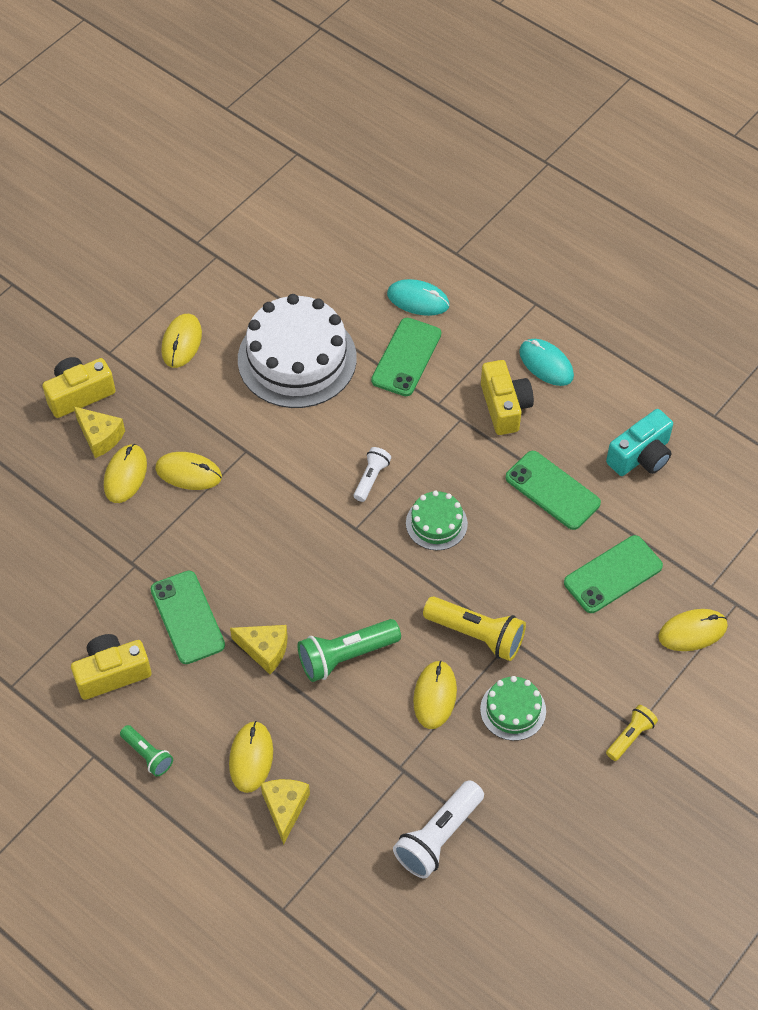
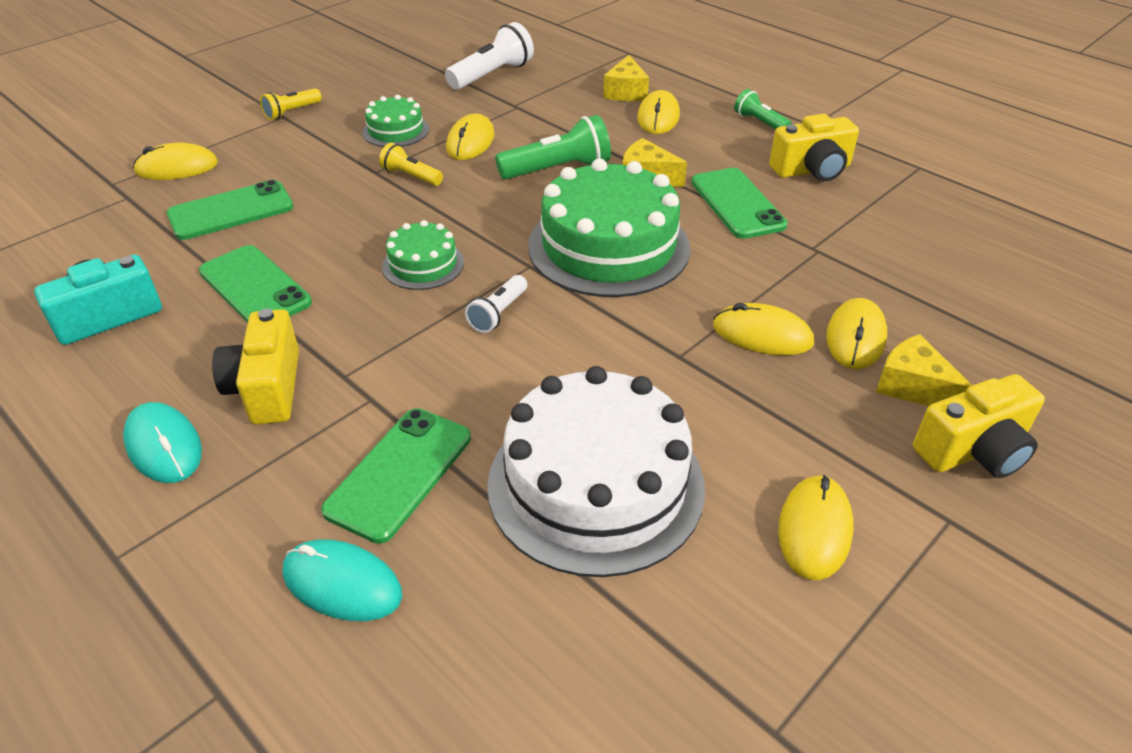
camera: 175 degrees left, 15 degrees down
yellow flashlight [423,597,526,661] -> yellow flashlight [379,143,443,186], size x0.58
none -> green cake [528,159,690,297]

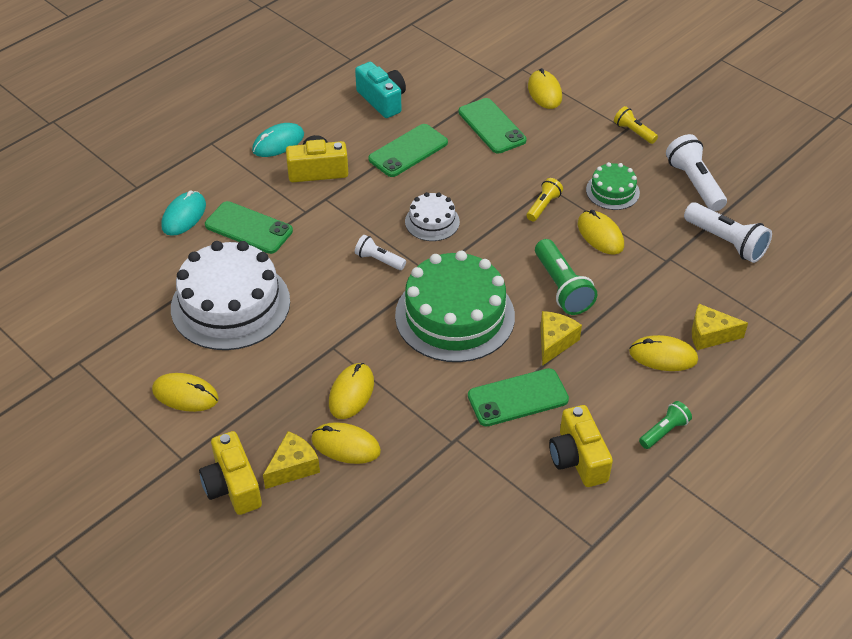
camera: 90 degrees right, 5 degrees up
green cake [382,220,464,290] -> white cake [405,192,460,241]
yellow mouse [446,114,495,160] -> yellow mouse turned 45 degrees clockwise [578,210,624,255]
none -> white flashlight [666,134,727,211]

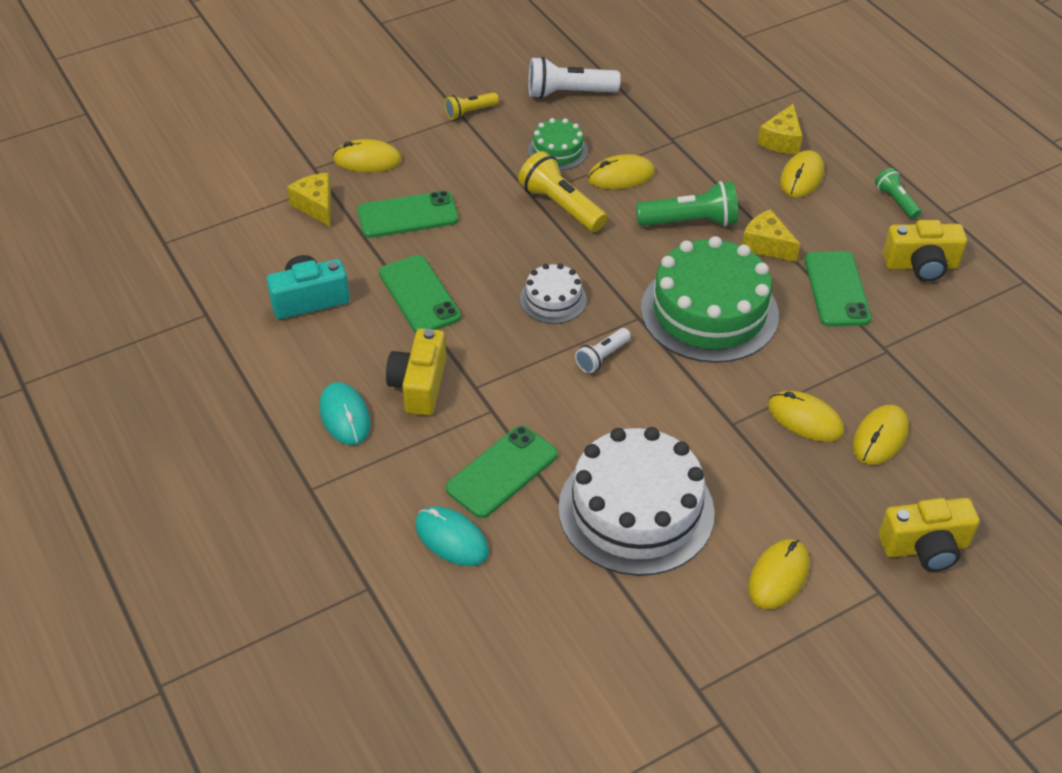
camera: 75 degrees left, 0 degrees up
yellow cheese [263,431,320,489] -> yellow cheese moved to [287,173,331,227]
yellow flashlight [526,178,563,221] -> yellow flashlight [518,151,607,232], size x1.72
white flashlight [684,202,772,263] -> none

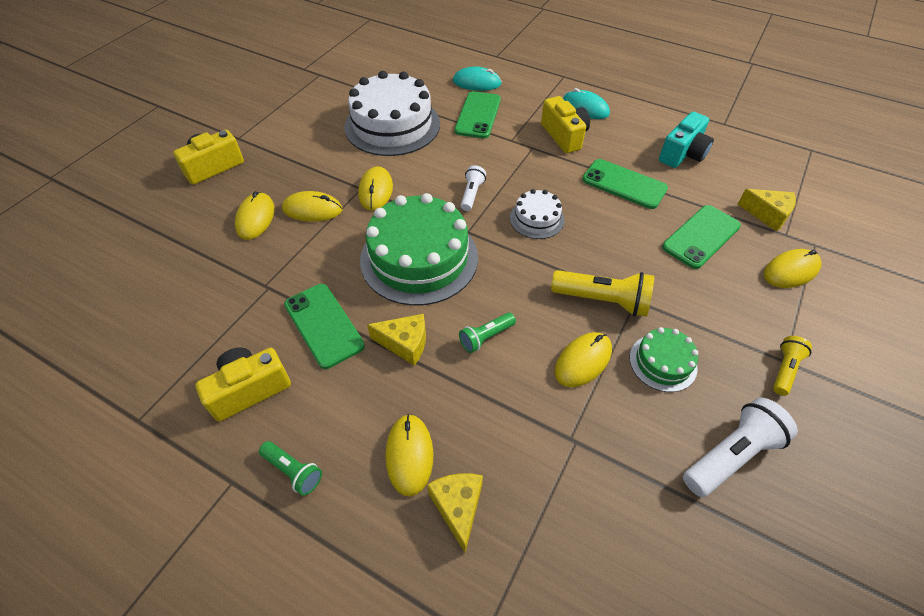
camera: 150 degrees right, 5 degrees up
green flashlight [636,181,738,226] -> green flashlight [459,313,516,353], size x0.58
yellow mouse [748,539,809,609] -> yellow mouse moved to [358,166,393,211]

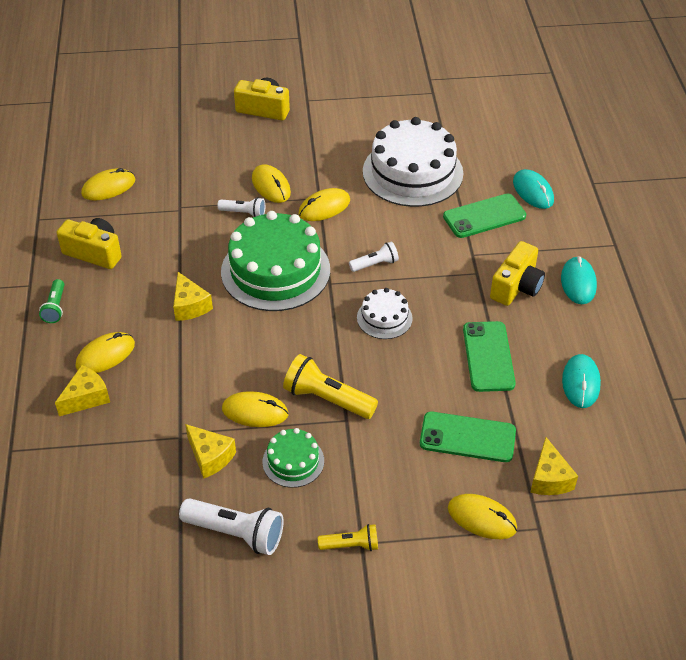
camera: 55 degrees right, 5 degrees down
yellow mouse [235,191,275,240] -> yellow mouse moved to [81,168,136,201]
green phone [284,284,365,369] -> none
green flashlight [459,313,516,353] -> none
yellow flashlight [551,270,654,317] -> yellow flashlight turned 135 degrees clockwise [283,354,378,419]
turquoise camera [659,112,714,168] -> turquoise mouse [562,354,601,408]
none -> yellow cheese [185,424,236,479]
none -> white flashlight [217,197,265,217]

